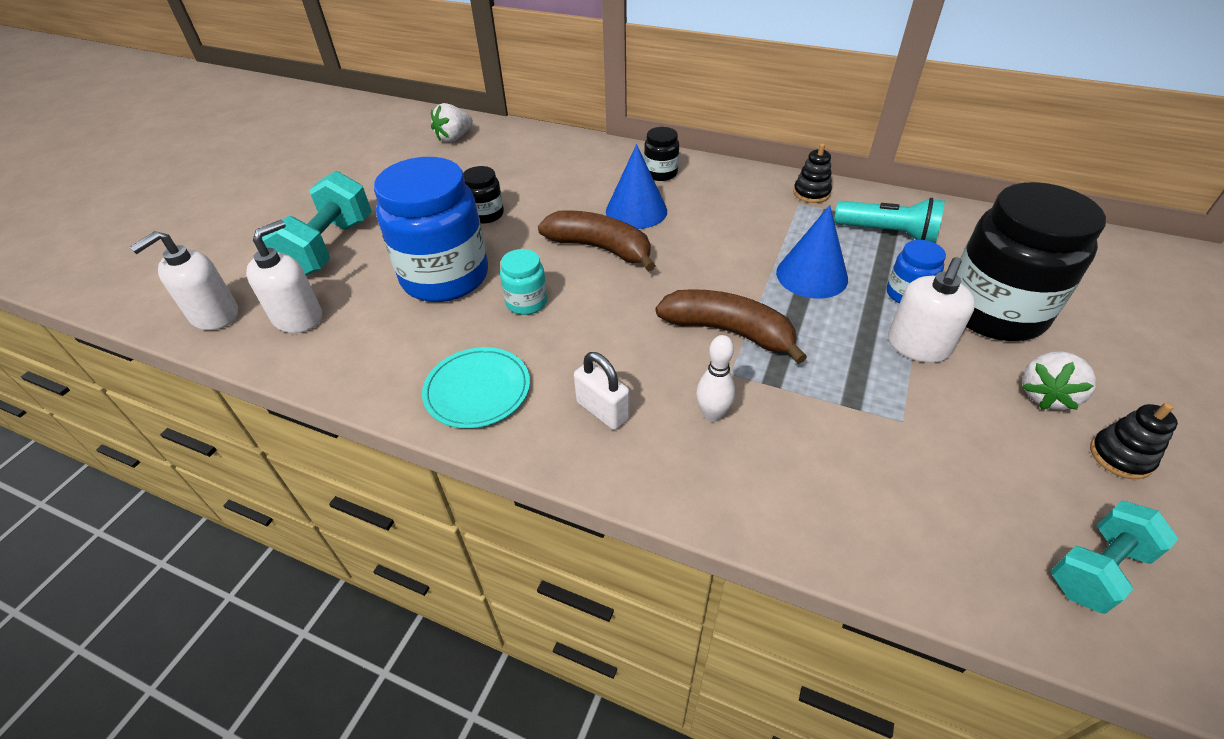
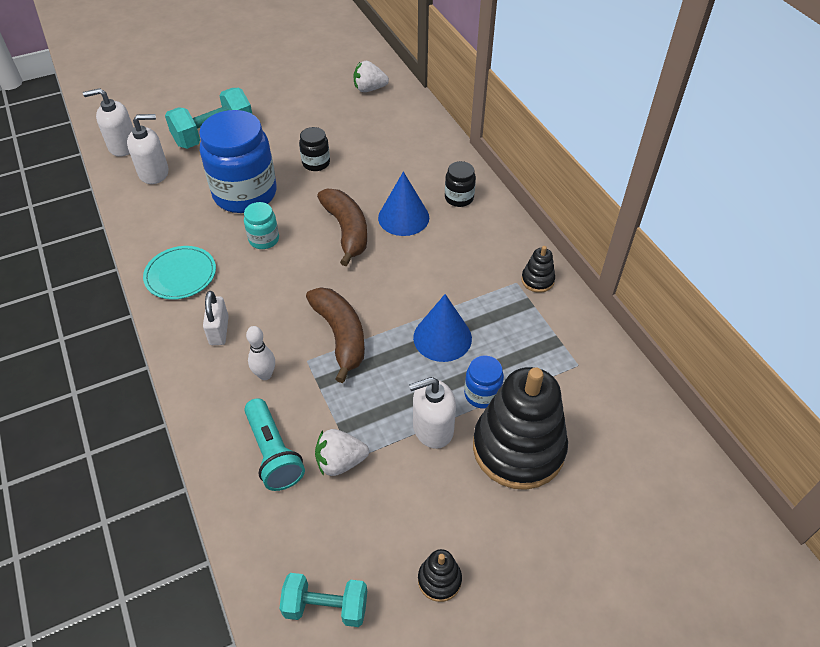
camera: 40 degrees right, 5 degrees up
turquoise flashlight [834,198,945,243] -> turquoise flashlight moved to [244,398,305,491]
black jar [956,182,1106,341] -> black stacking toy [473,367,568,490]
white strawberry [1022,352,1096,410] -> white strawberry moved to [315,429,369,476]

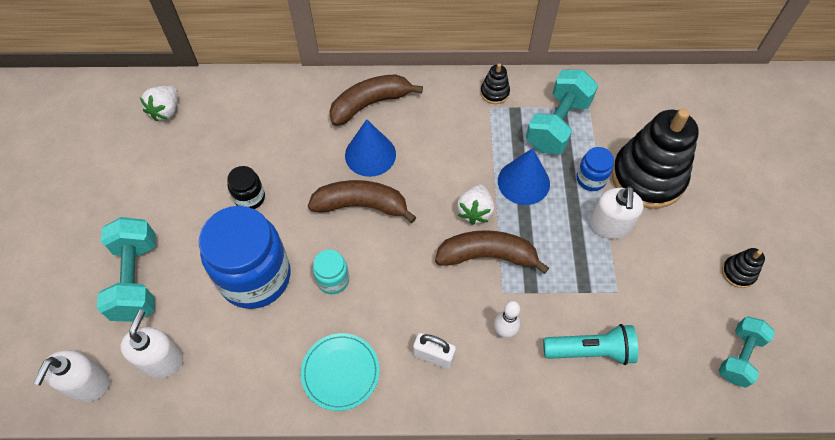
camera: 65 degrees left, 10 degrees up
white strawberry [315,429,369,476] -> white strawberry moved to [457,184,494,225]
black jar [445,161,476,207] -> brown banana [329,74,423,126]
none -> turquoise dumbbell [526,70,598,154]

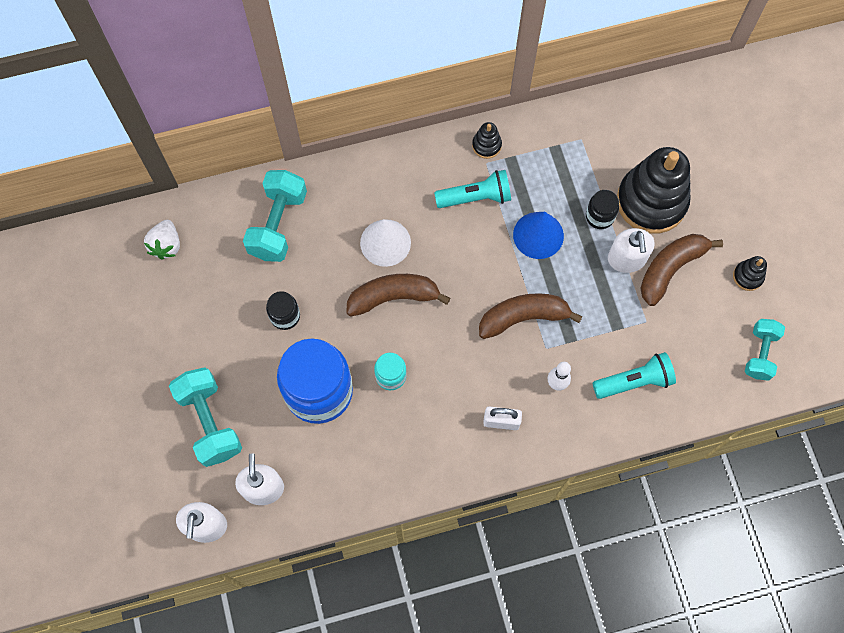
camera: 15 degrees left, 10 degrees up
turquoise plate [301,333,380,411] -> none
brown banana [329,74,423,126] -> brown banana moved to [640,234,723,306]
blue cone [345,119,396,177] -> white cone [360,219,411,267]
white strawberry [457,184,494,225] -> none
turquoise dumbbell [526,70,598,154] -> turquoise dumbbell moved to [243,170,307,262]
blue jar [576,147,614,191] -> black jar [586,190,619,229]
none -> turquoise flashlight [434,170,511,208]

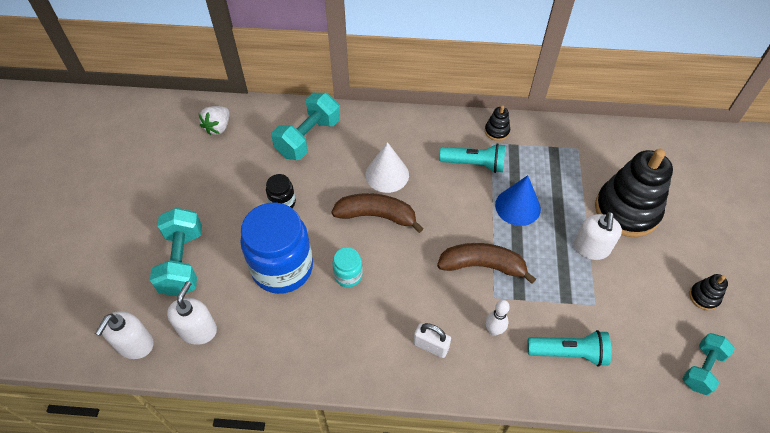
camera: 20 degrees right, 15 degrees down
black jar [586,190,619,229] -> none
brown banana [640,234,723,306] -> none

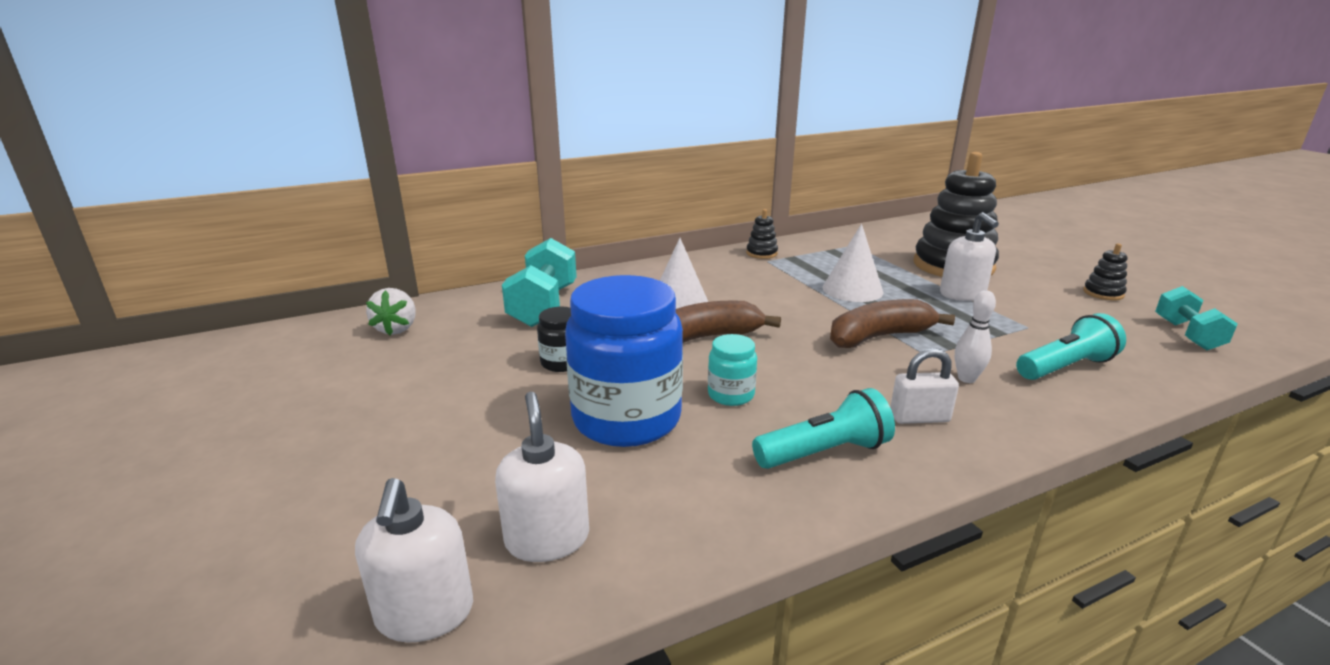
camera: 30 degrees left, 30 degrees down
turquoise dumbbell [150,208,202,296] -> none
turquoise flashlight [439,143,505,173] -> turquoise flashlight moved to [752,388,895,469]
blue cone [495,175,541,226] -> white cone [822,224,883,302]

